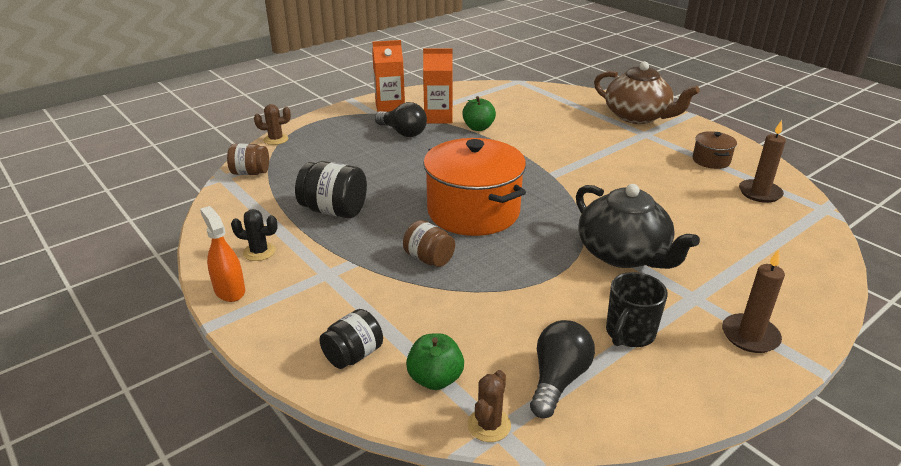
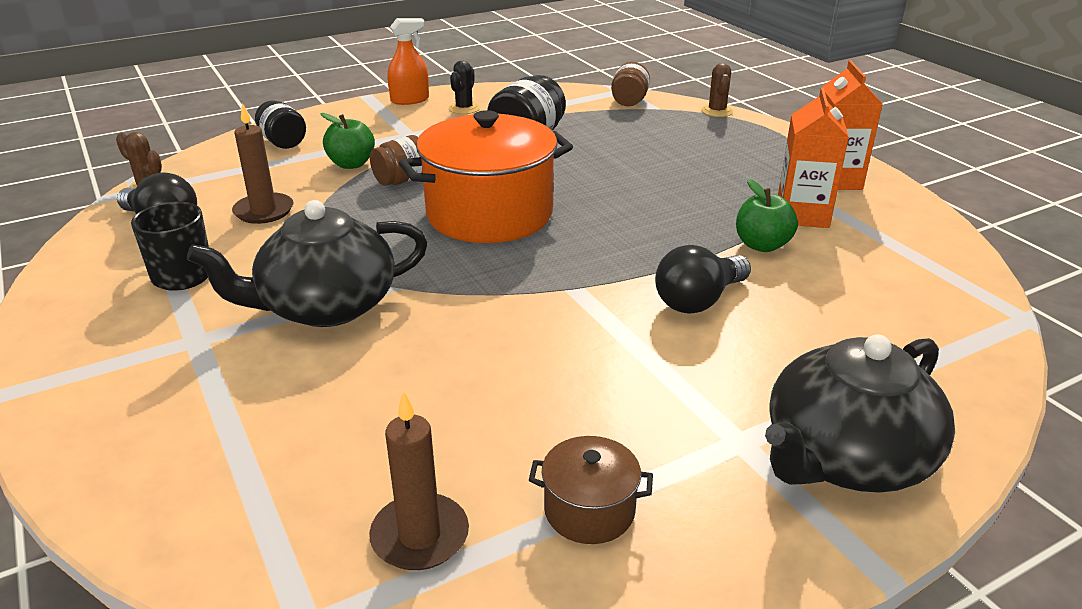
camera: 100 degrees right, 0 degrees up
black light bulb [375,102,427,137] -> black light bulb moved to [655,245,751,314]
green apple [406,333,464,390] -> green apple moved to [320,113,375,169]
brown teapot [594,61,700,124] -> black teapot [765,334,955,493]
brown candle [722,249,785,353] -> brown candle moved to [232,103,293,224]

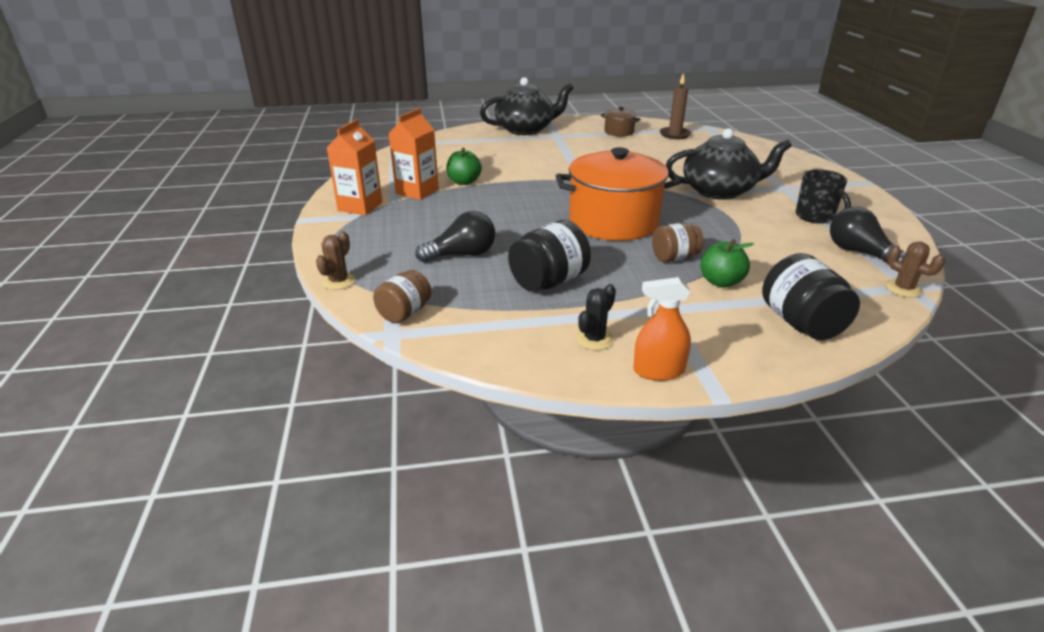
camera: 160 degrees left, 0 degrees up
brown candle [232,103,293,224] -> none
black jar [255,101,306,149] -> black jar [762,253,860,340], size x1.52
black light bulb [655,245,751,314] -> black light bulb moved to [415,211,495,263]

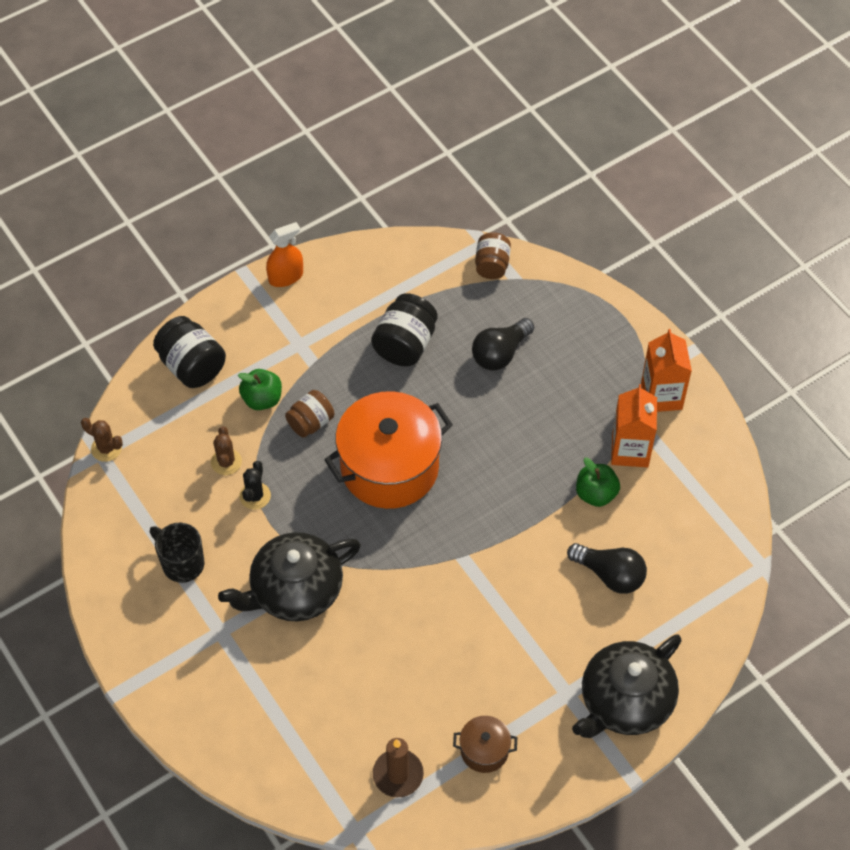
camera: 155 degrees right, 25 degrees up
brown cactus [316,231,356,290] -> brown cactus moved to [211,426,242,475]
black cactus [576,284,616,350] -> black cactus moved to [239,461,271,510]
black light bulb [830,207,906,263] -> black light bulb moved to [567,543,647,594]

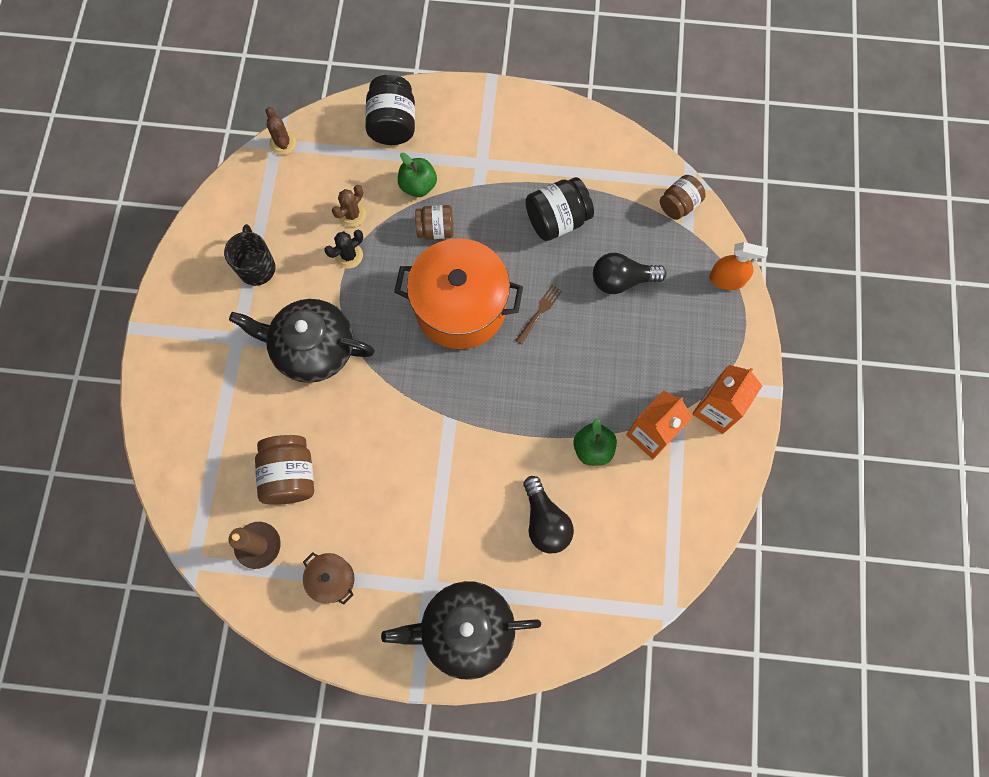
camera: 40 degrees right, 15 degrees up
orange spray bottle [266,222,303,287] -> orange spray bottle moved to [709,242,768,290]
none -> brown jar [255,435,314,505]
none -> brown fork [515,285,562,344]

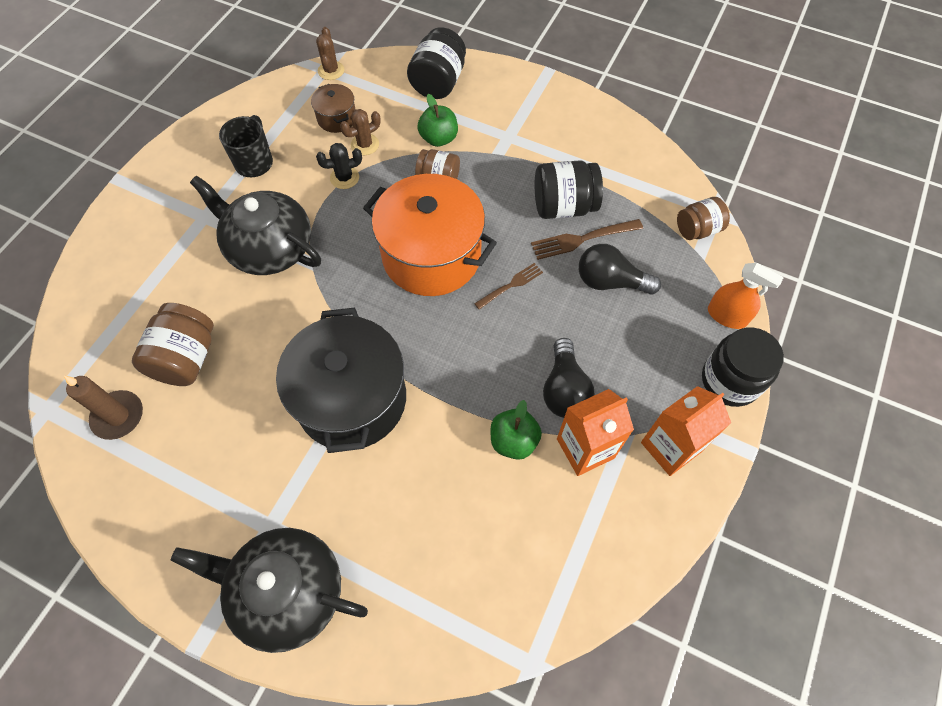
camera: 20 degrees right, 10 degrees down
brown pot [303,552,355,605] -> brown pot moved to [311,84,356,133]
black light bulb [523,476,574,554] -> black light bulb moved to [543,338,594,418]
none -> black pot [276,308,406,453]
none -> brown fork [531,219,643,260]
none -> black jar [702,327,784,407]

